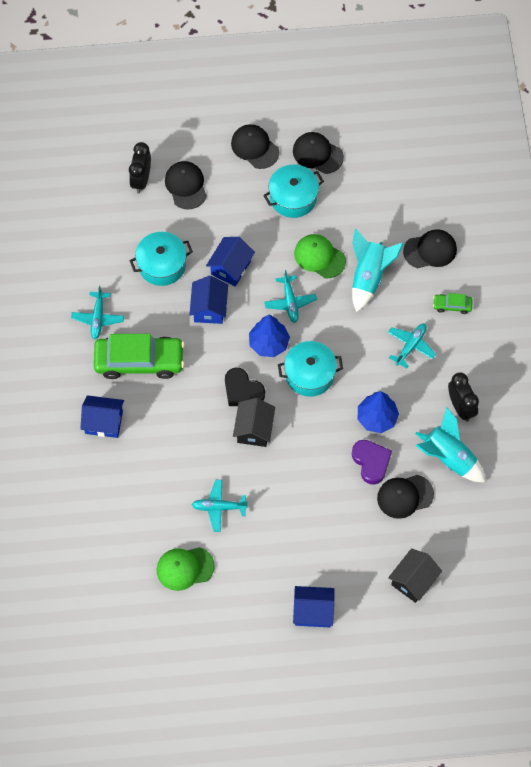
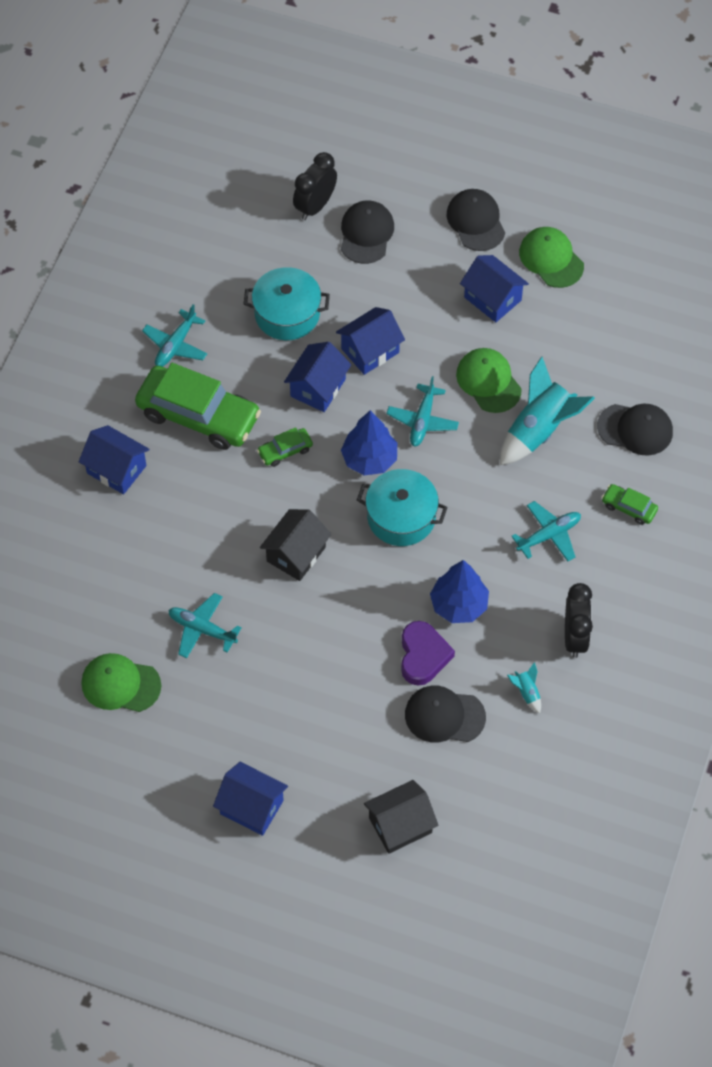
camera: 25 degrees right, 5 degrees down
black heart [225,368,265,406] -> none
turquoise pot [263,164,324,218] -> blue house [460,255,529,322]
black cap [293,132,344,174] -> green cap [519,227,584,288]
turquoise rocket [415,407,486,483] -> turquoise rocket [507,662,541,713], size x0.42
none -> green car [257,427,313,467]

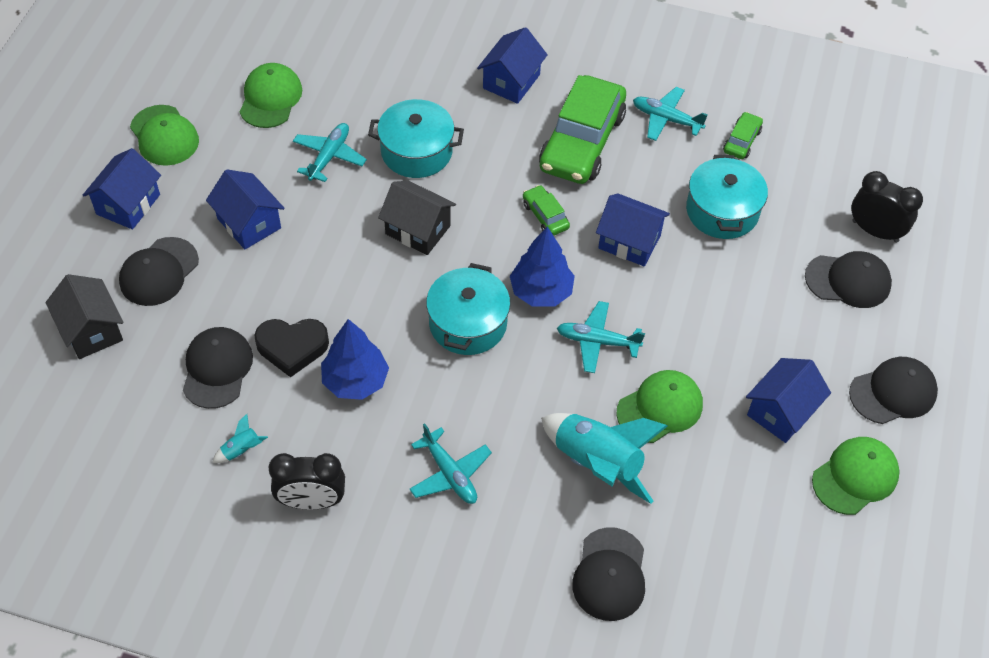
camera: 85 degrees right, 5 degrees down
blue house [336,307,405,375] -> blue house moved to [206,170,285,249]
purple heart [401,621,455,686] -> black heart [254,319,329,378]
green car [602,484,658,525] -> green car moved to [723,112,763,159]
none -> black cap [119,237,199,306]
none -> green cap [130,105,199,166]
none -> turquoise pot [368,99,464,178]

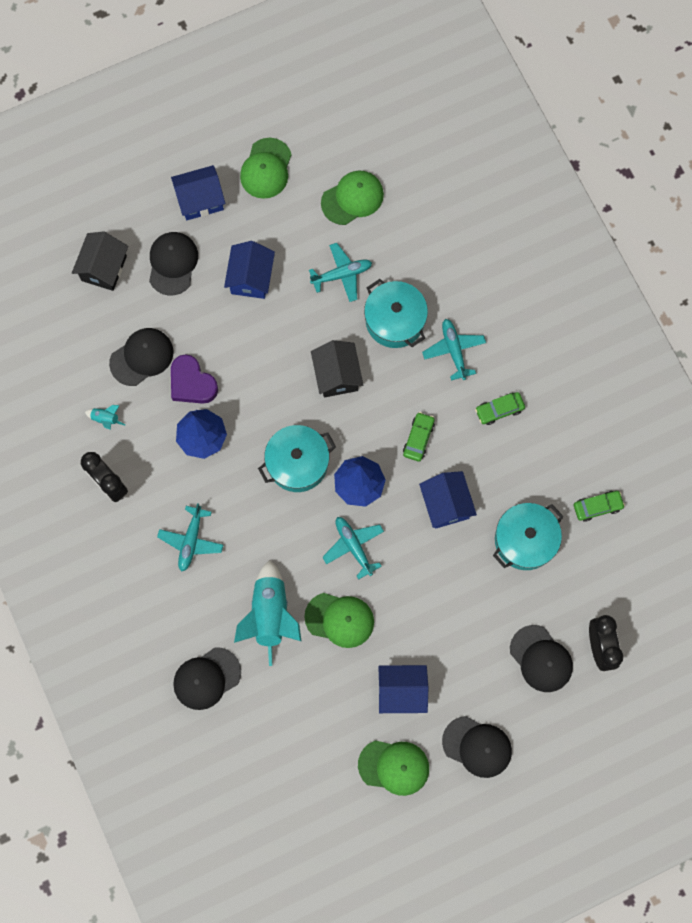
camera: 50 degrees right, 20 degrees up
black cap [119,237,199,306] -> black cap turned 105 degrees clockwise [149,232,198,295]
black heart [254,319,329,378] -> purple heart [171,354,218,404]
blue house [477,27,548,104] -> none
green car [539,75,626,184] -> green car [475,392,525,425], size x0.44
turquoise plane [633,87,708,141] -> turquoise plane moved to [422,319,486,381]

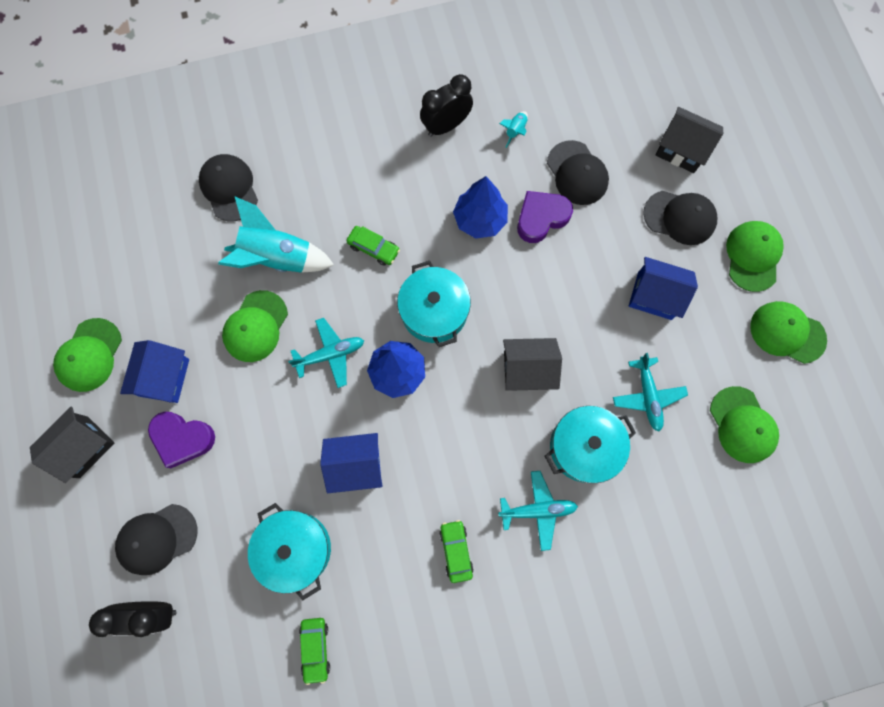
camera: 100 degrees right, 0 degrees up
turquoise plane [157,503,223,571] -> none
blue house [171,165,225,220] -> green cap [726,221,784,292]
green car [403,412,435,462] -> green car moved to [346,226,400,266]
black cap [442,716,512,778] -> black house [30,407,114,483]
none -> purple heart [148,412,215,468]

